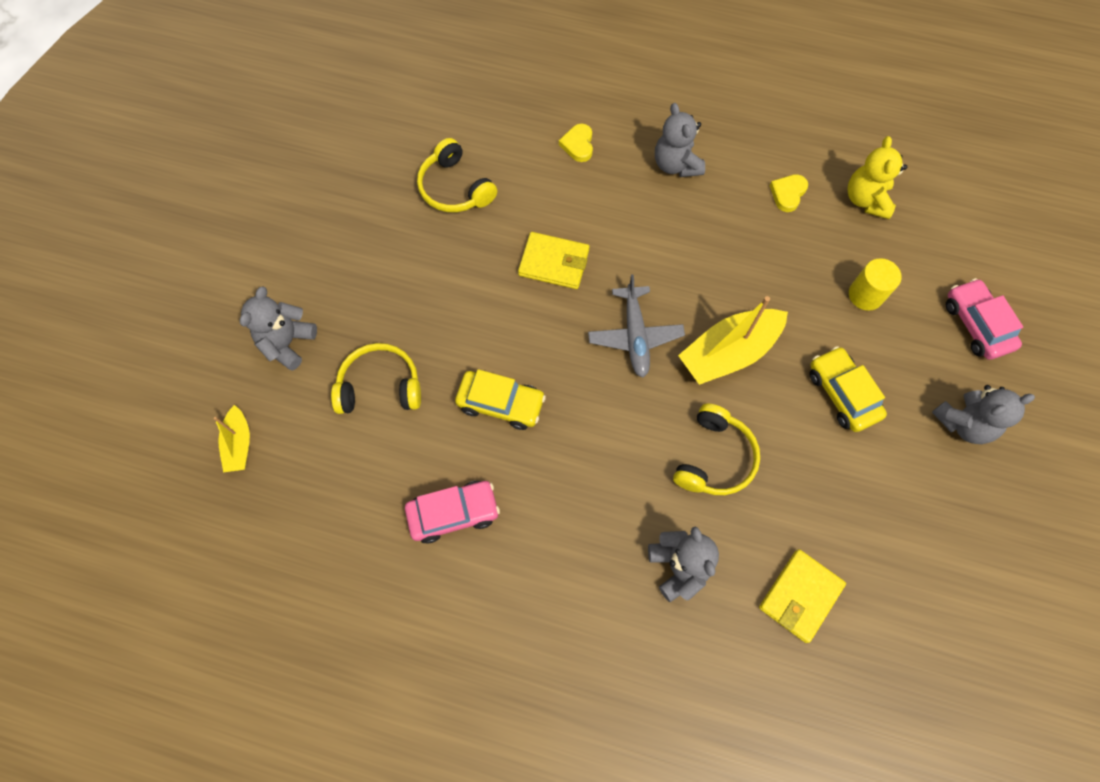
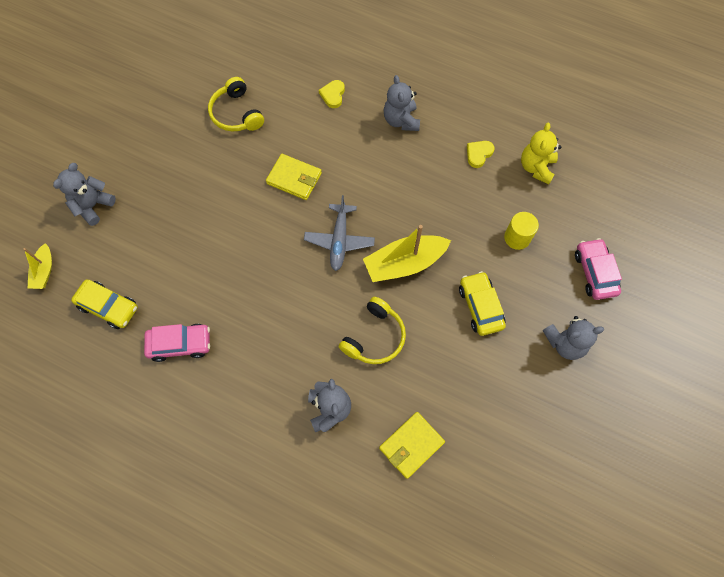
camera: 10 degrees right, 0 degrees up
yellow headphones [331,343,421,414] -> none
yellow car [455,369,546,430] -> yellow car moved to [71,279,138,329]

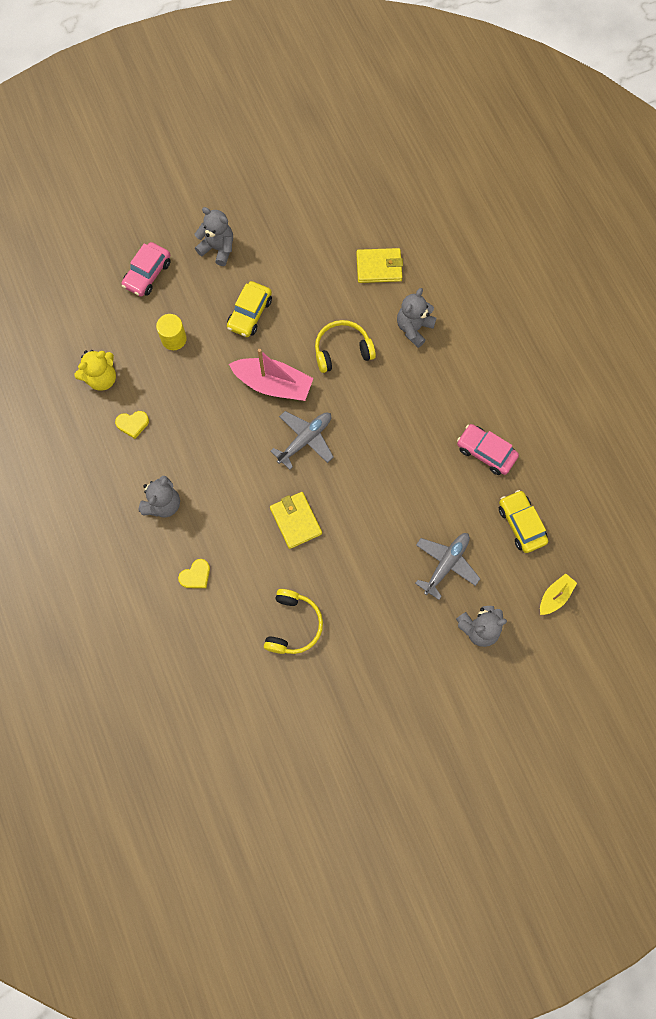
camera: 140 degrees left, 5 degrees up
yellow boat [363,225,451,282] -> pink boat [229,349,314,401]
none -> grey plane [415,533,480,600]

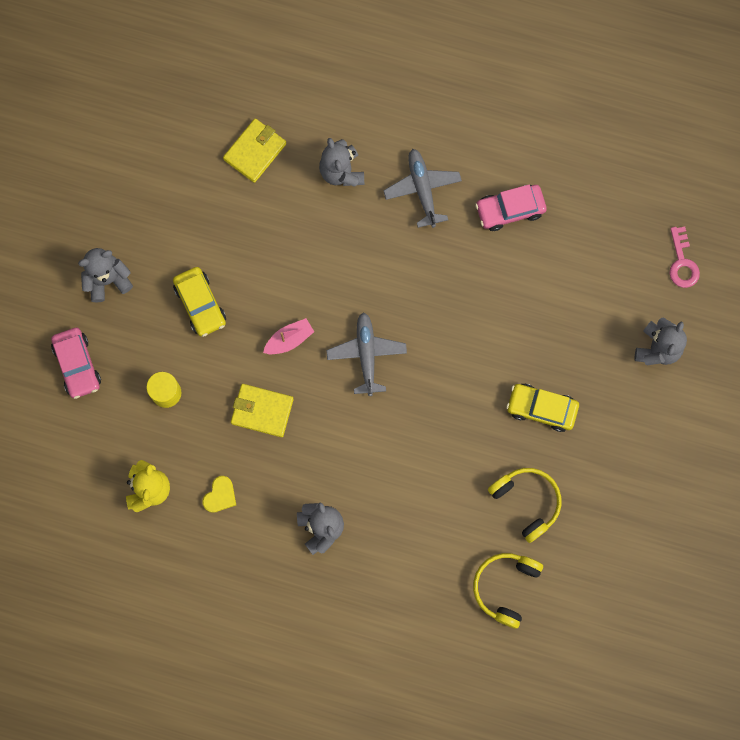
camera: 50 degrees left, 5 degrees up
yellow heart [178,559,210,588] -> none
pink boat [229,349,314,401] -> pink boat [263,318,314,354], size x0.55
yellow wallet [270,492,322,549] -> yellow wallet moved to [231,384,294,437]
yellow headphones [315,320,376,373] -> yellow headphones moved to [473,553,543,629]
grey plane [415,533,480,600] -> grey plane moved to [383,149,462,228]
yellow car [499,490,548,553] -> yellow car moved to [506,384,579,432]
yellow boat [540,573,577,615] -> pink key [669,227,700,288]

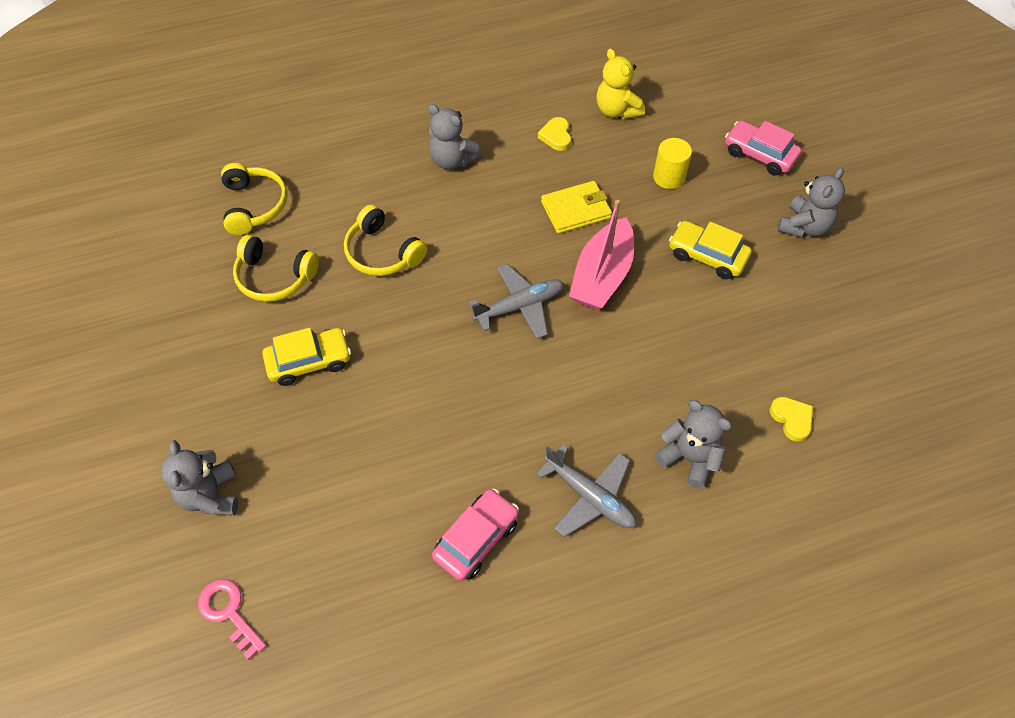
camera: 145 degrees right, 20 degrees down
yellow wallet [223,118,286,183] -> yellow heart [770,397,813,442]
pink boat [263,318,314,354] -> pink boat [569,200,634,310], size x1.82
grey plane [326,312,407,396] -> grey plane turned 75 degrees counterclockwise [469,264,564,339]
none -> yellow headphones [344,205,427,276]

